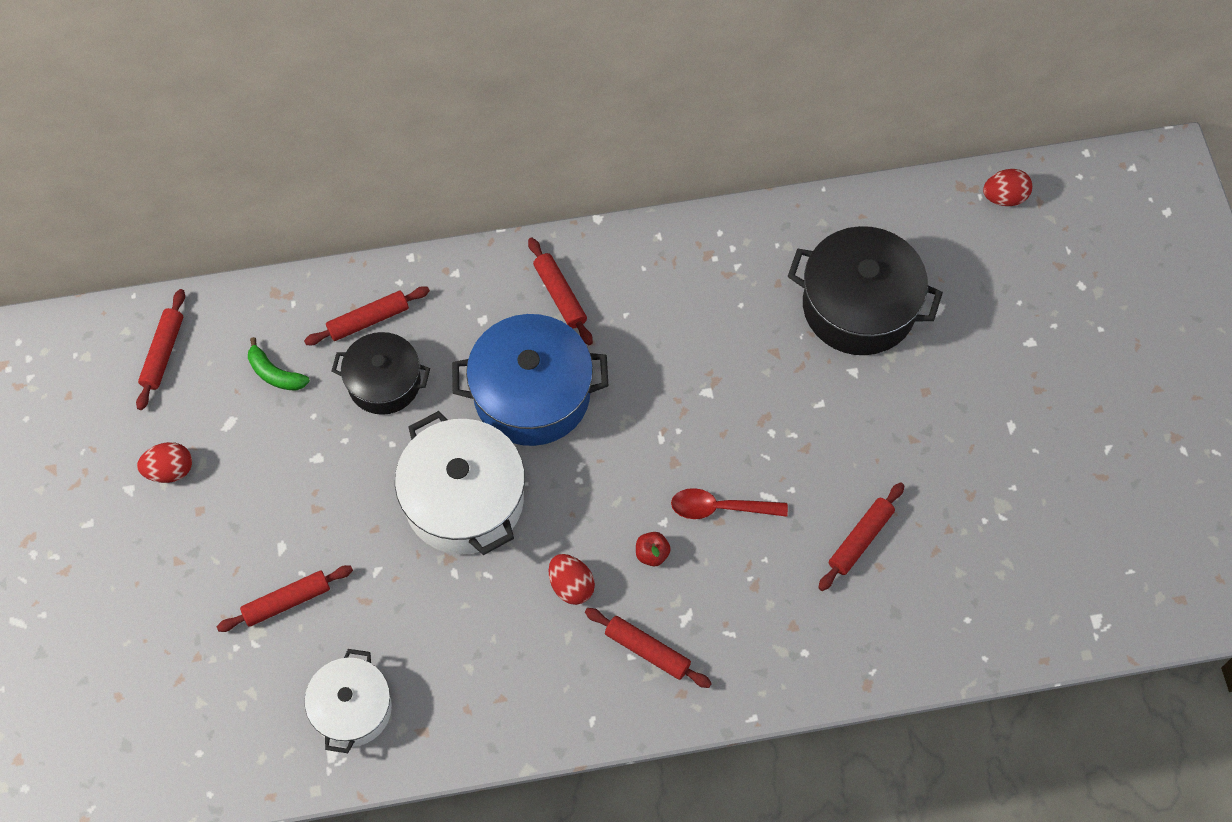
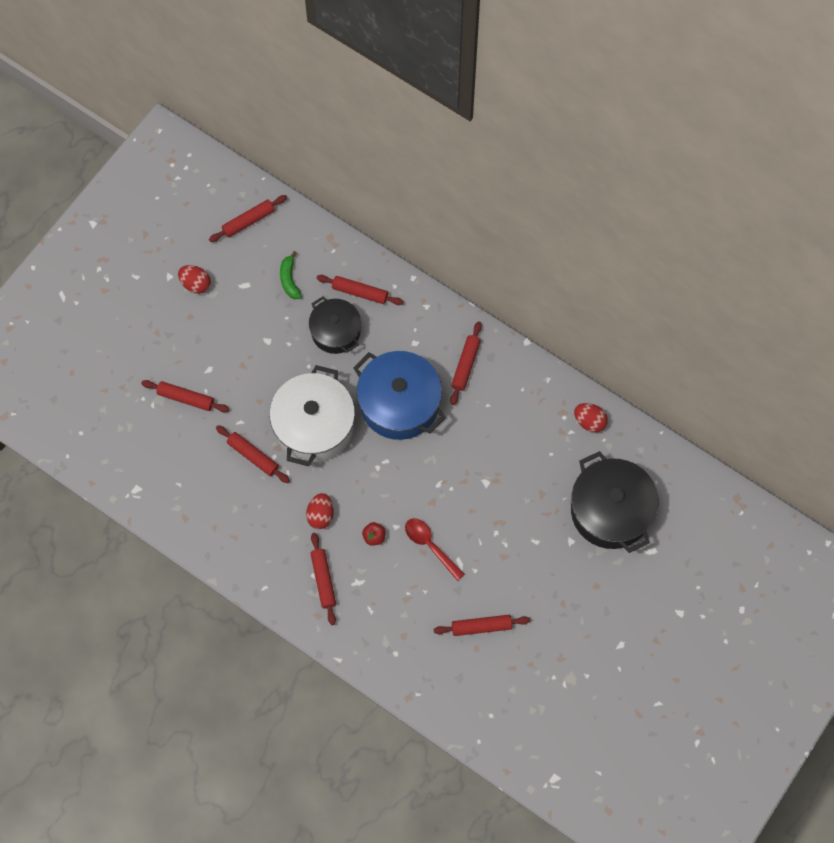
camera: 45 degrees right, 5 degrees up
white pot [304,649,392,753] -> none
red egg [983,169,1032,206] -> red egg moved to [574,403,608,433]
none -> red rolling pin [216,425,290,483]

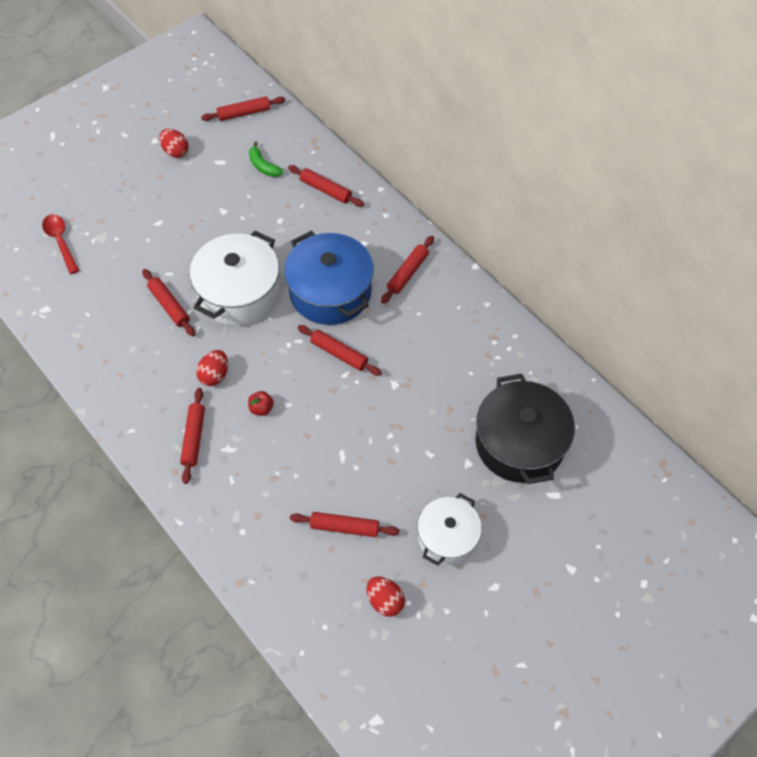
camera: 15 degrees right, 10 degrees down
red rolling pin [141,380,229,412] -> red rolling pin moved to [297,325,382,376]
green banana [280,251,302,299] -> green banana turned 45 degrees counterclockwise [249,141,284,177]
black pot [309,296,361,354] -> none
red spoon [405,518,465,581] -> red spoon moved to [42,214,79,274]
red egg [574,403,608,433] -> red egg moved to [367,576,405,617]
none -> white pot [417,493,482,566]

